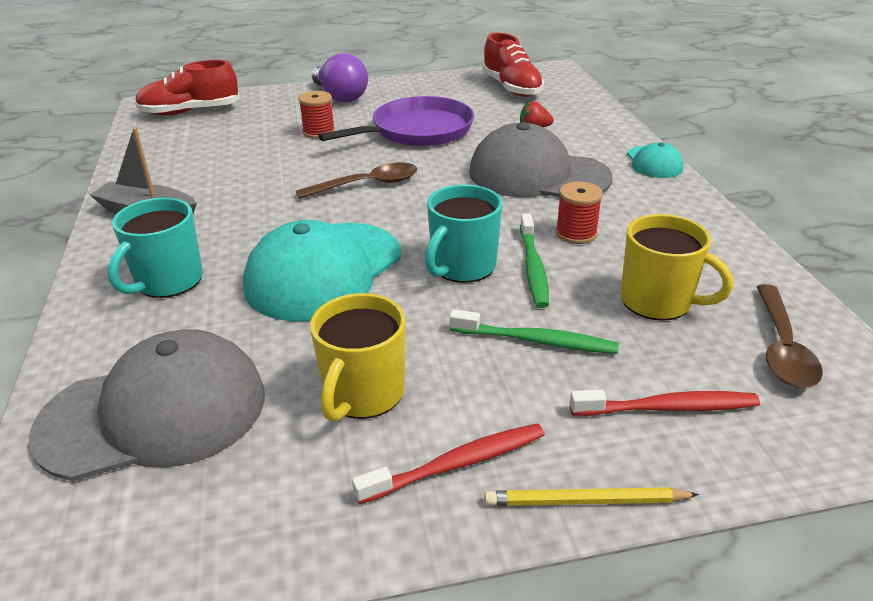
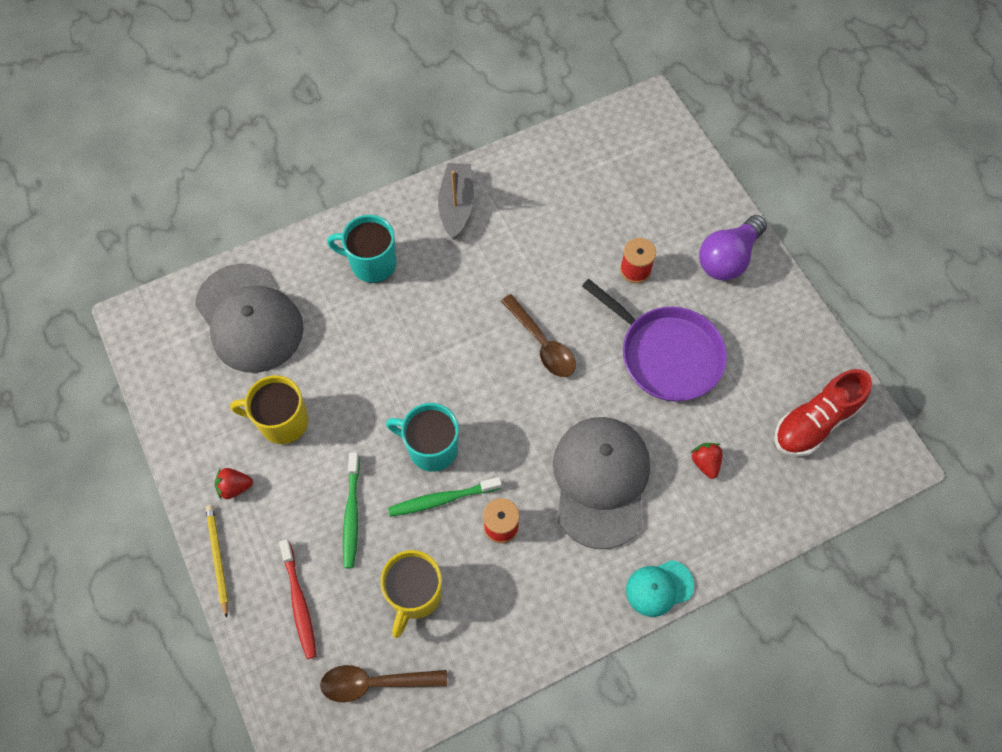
camera: 75 degrees right, 30 degrees up
red shoe [135,60,240,116] -> none
turquoise cap [243,220,401,322] -> none
red toothbrush [352,423,545,504] -> red strawberry [215,468,253,499]

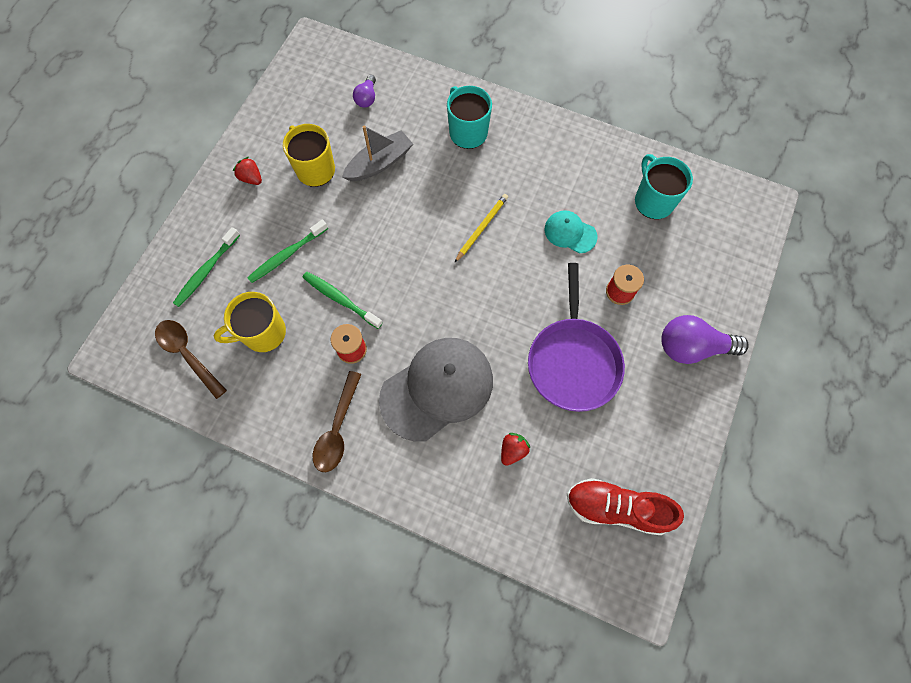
camera: 50 degrees right, 5 degrees up
grey cap [195,263,304,373] -> purple light bulb [353,75,376,108]
yellow pencil [206,505,228,618] -> yellow pencil moved to [454,194,508,263]
red toothbrush [279,539,317,659] -> green toothbrush [173,227,240,307]
turquoise mug [386,403,459,472] -> turquoise mug moved to [635,154,693,219]
grey boat [438,163,474,240] -> grey boat moved to [342,126,413,181]
brown spoon [501,294,576,377] -> brown spoon moved to [313,371,362,472]
turquoise cap [626,560,694,617] -> turquoise cap moved to [544,210,597,253]

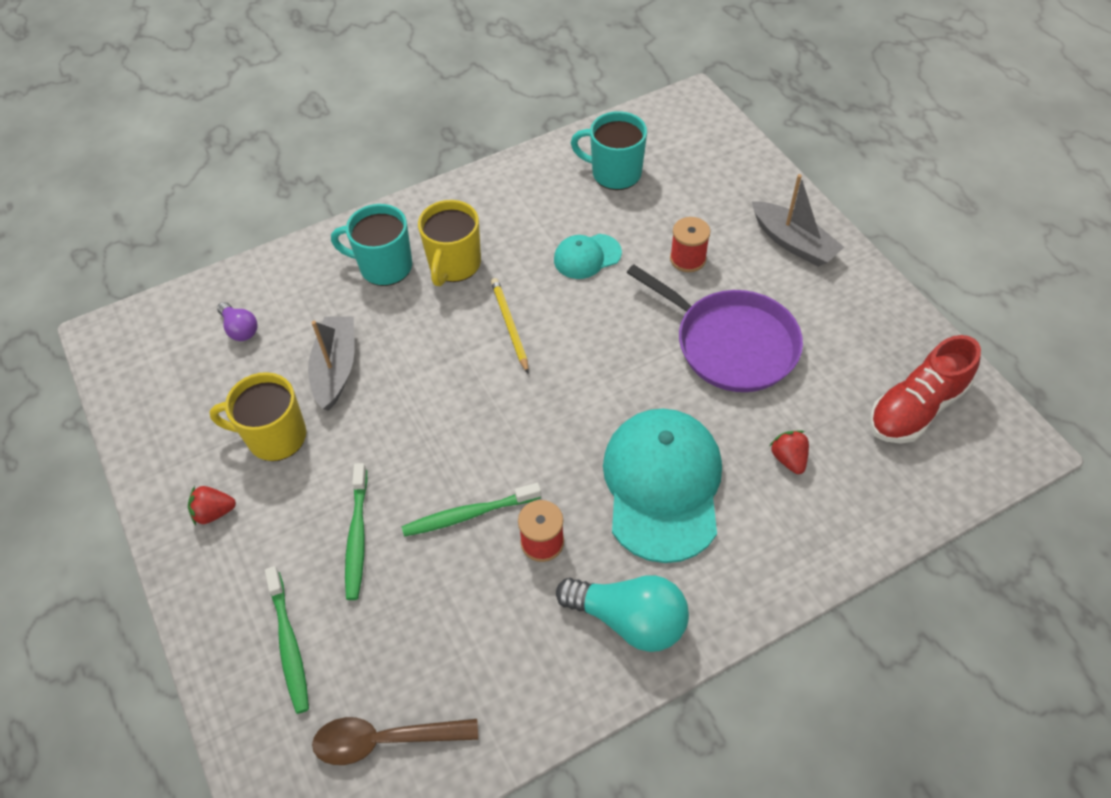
camera: 50 degrees left, 15 degrees down
yellow mug [213,292,286,352] -> yellow mug moved to [418,200,481,286]
brown spoon [313,371,362,472] -> turquoise light bulb [556,575,689,652]
grey cap [379,338,493,442] -> turquoise cap [603,409,722,563]
purple light bulb [661,315,749,364] -> grey boat [752,174,844,267]

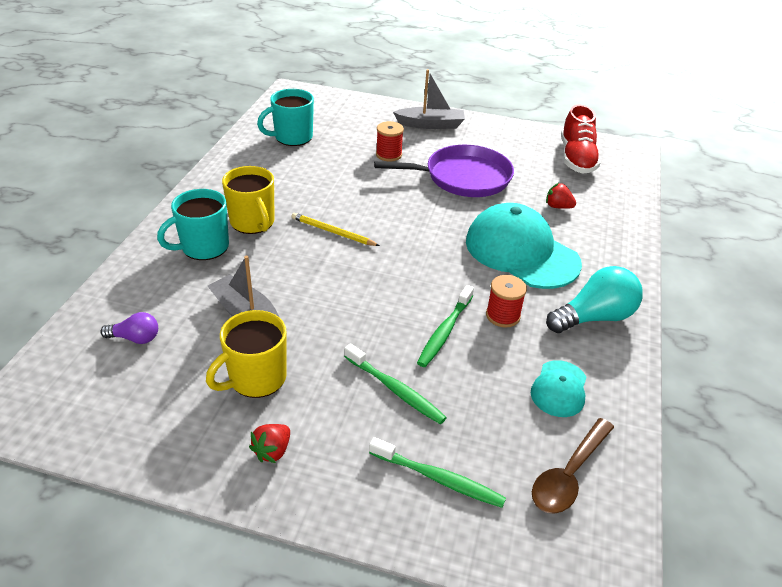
camera: 50 degrees left, 15 degrees down
turquoise cap [554,234,622,279] -> turquoise cap moved to [531,360,587,417]

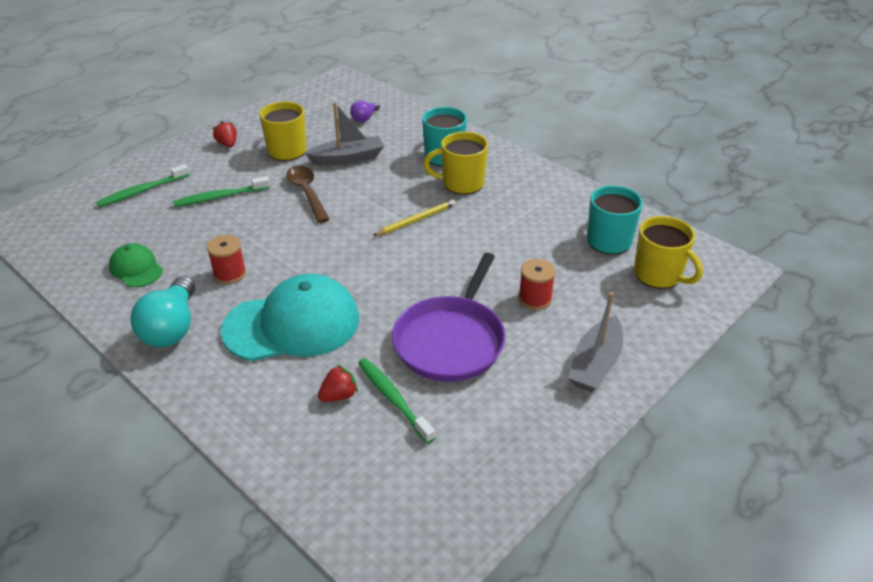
camera: 120 degrees right, 0 degrees up
green toothbrush [417,285,474,367] -> green toothbrush moved to [358,358,435,444]
turquoise cap [531,360,587,417] -> green cap [109,243,163,287]
brown spoon [532,418,614,514] -> brown spoon moved to [286,165,330,223]
red shoe [561,105,601,174] -> none
none -> yellow mug [634,216,703,289]

